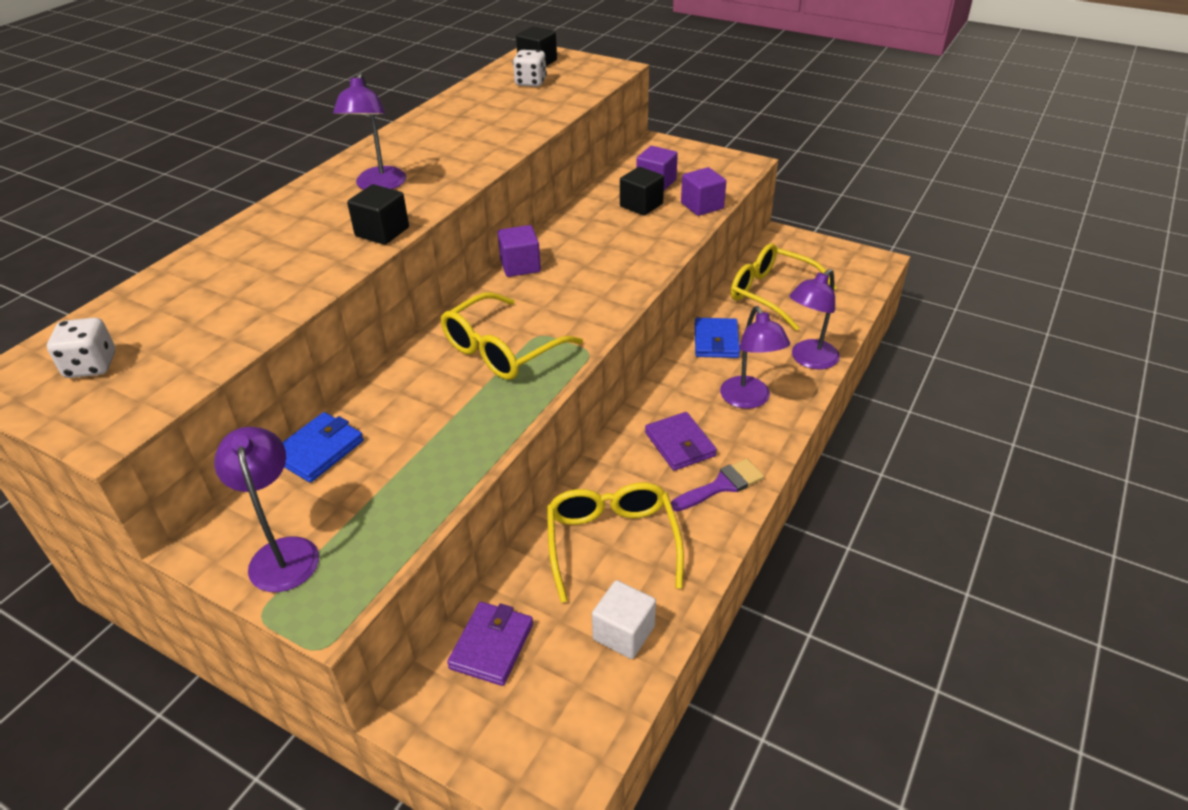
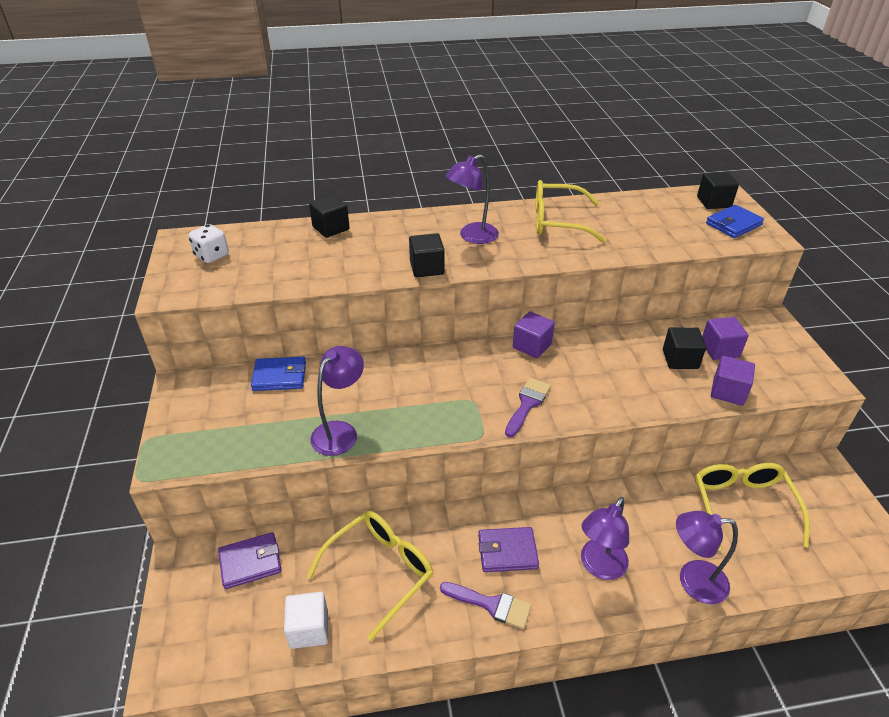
camera: 50 degrees right, 0 degrees up
purple lamp [214,427,319,592] -> purple lamp moved to [310,346,364,456]
yellow glasses [441,292,583,380] -> yellow glasses moved to [536,180,606,243]
white dice [513,50,547,87] -> none
purple wallet [645,412,717,471] -> purple wallet turned 60 degrees clockwise [478,527,539,572]
blue wallet [695,318,740,358] -> blue wallet moved to [706,205,764,238]
none -> black cube [309,195,350,238]
none -> purple brush [505,378,551,437]

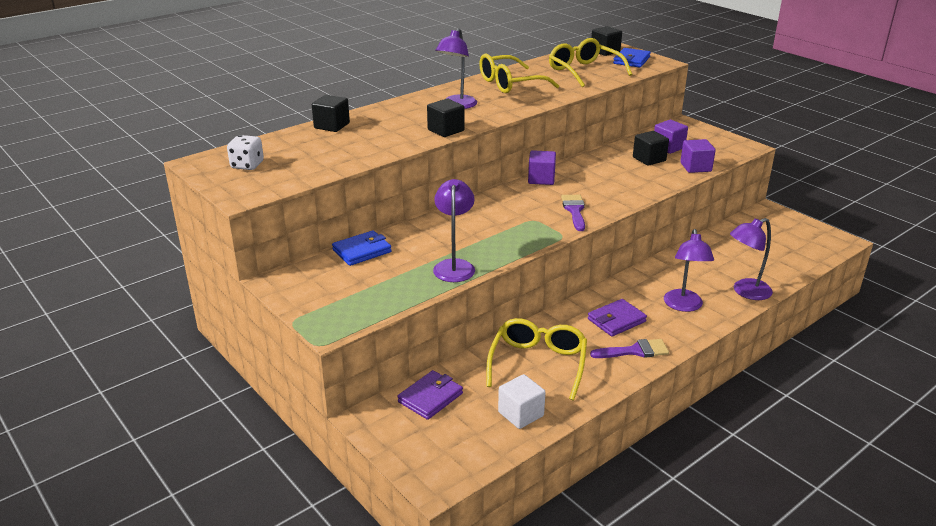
camera: 30 degrees left, 10 degrees down
yellow glasses [695,463,810,551] -> yellow glasses moved to [549,38,632,87]

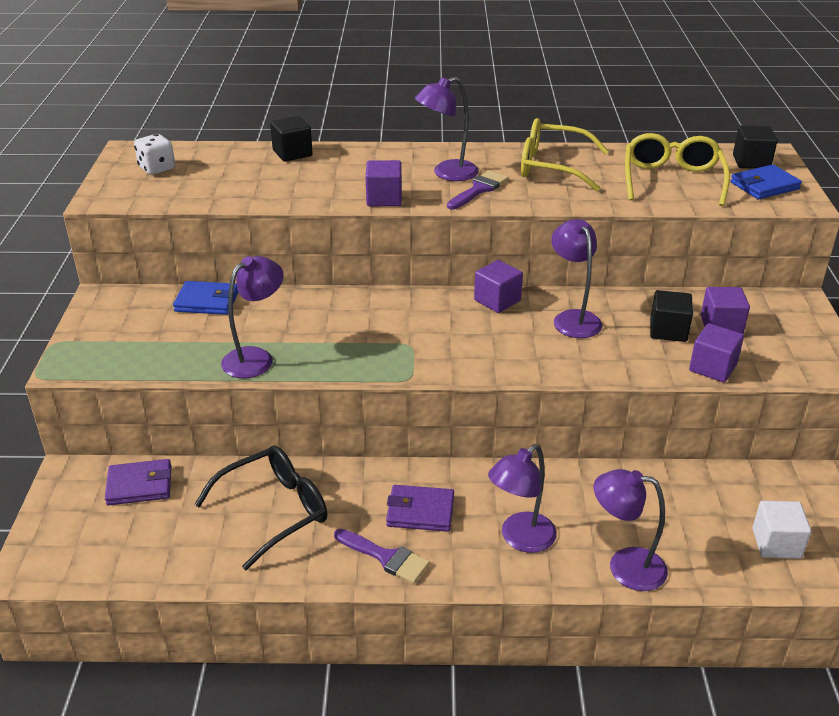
camera: 40 degrees right, 5 degrees up
black cube [427,99,464,137] -> purple cube [365,160,402,206]
yellow glasses [486,318,587,400] -> black glasses [194,446,327,570]
white cube [498,374,546,429] -> white cube moved to [753,501,811,559]
purple brush [561,195,585,231] -> purple brush moved to [447,170,509,210]
none -> purple lamp [551,219,603,338]

